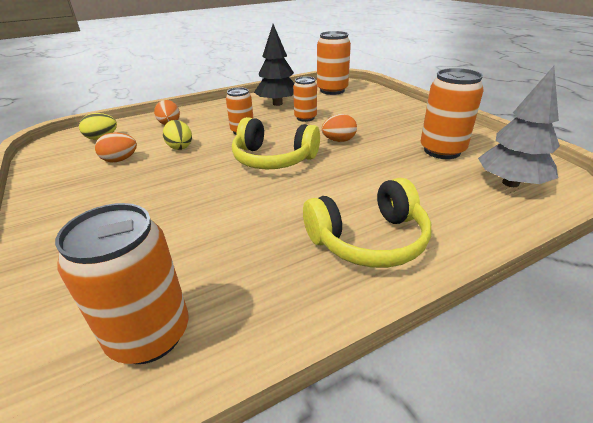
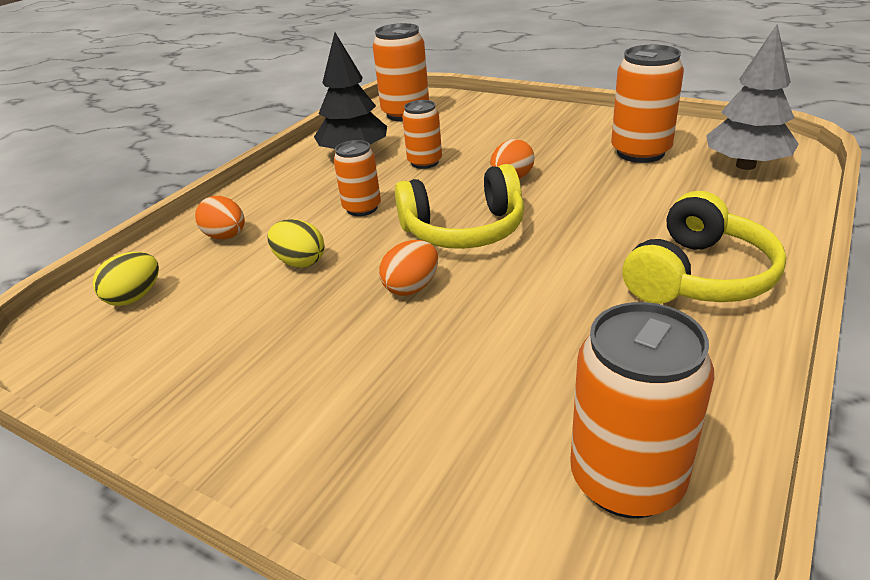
camera: 30 degrees left, 0 degrees up
orange egg [95,133,137,162] -> orange egg moved to [379,240,438,296]

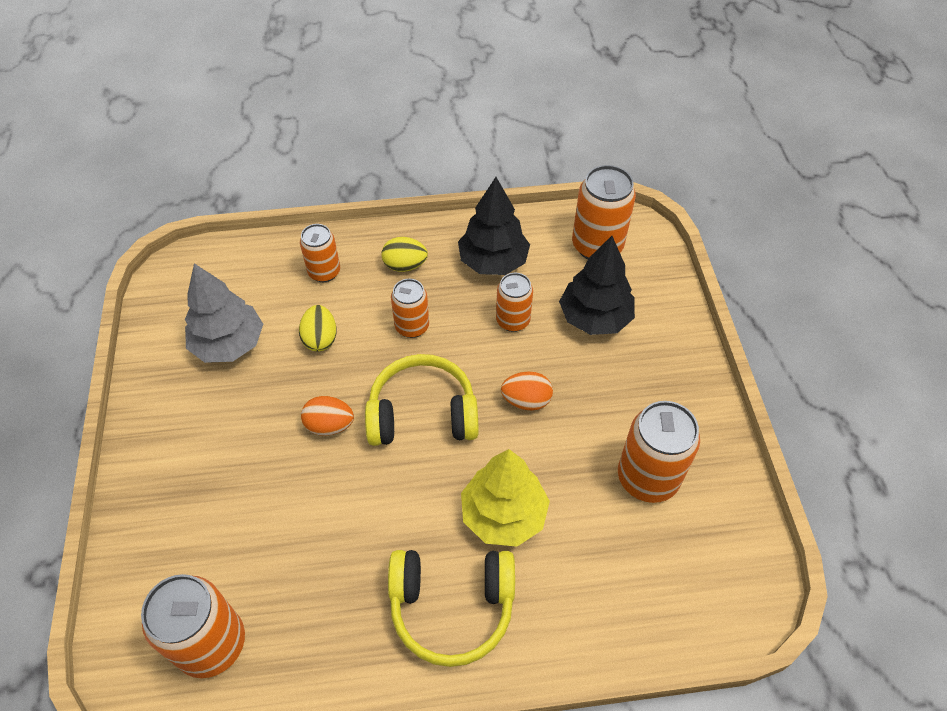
camera: 50 degrees right, 20 degrees up
yellow egg [93,252,159,306] -> yellow egg moved to [381,237,428,272]
orange egg [195,196,245,239] -> orange can [300,224,340,282]
yellow headphones [395,164,524,249] -> yellow headphones turned 135 degrees clockwise [365,354,479,446]
grey tree [706,24,799,170] -> grey tree moved to [185,263,263,363]
none -> yellow tree [461,449,550,547]
none -> black tree [559,236,635,335]

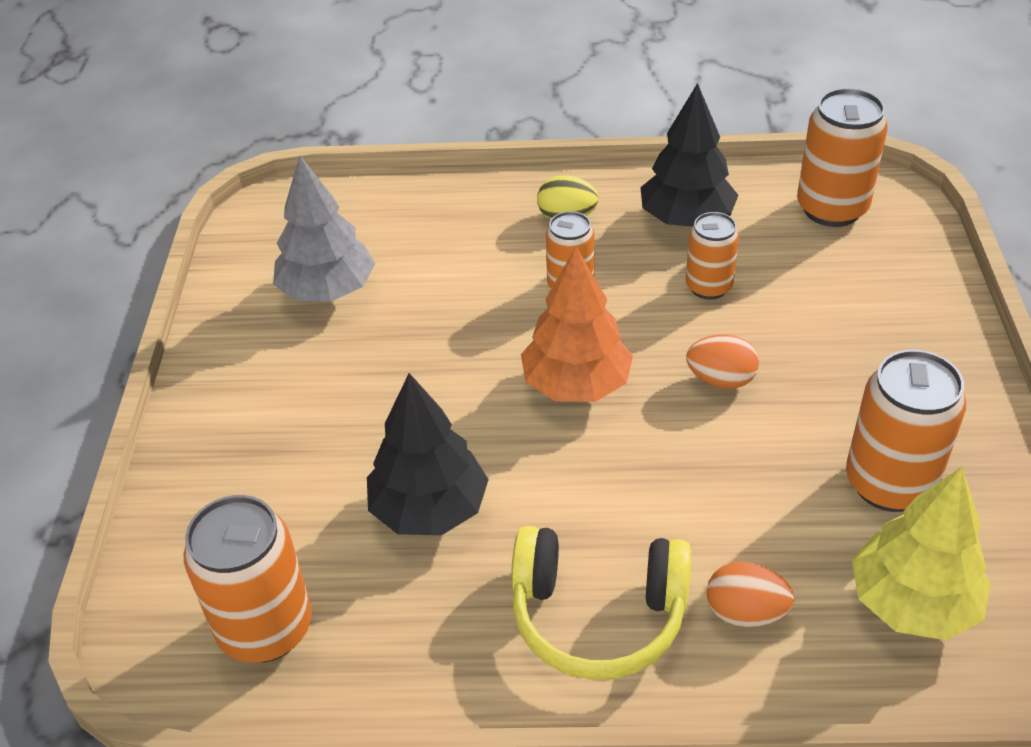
camera: 10 degrees right, 10 degrees down
yellow egg [299,305,337,352] -> none
orange can [300,224,340,282] -> none
orange egg [301,396,354,436] -> orange egg moved to [707,562,794,627]
yellow headphones [365,354,479,446] -> orange tree [521,247,633,402]
yellow tree [461,449,550,547] -> yellow tree moved to [852,467,991,640]
black tree [559,236,635,335] -> black tree moved to [367,373,489,535]

